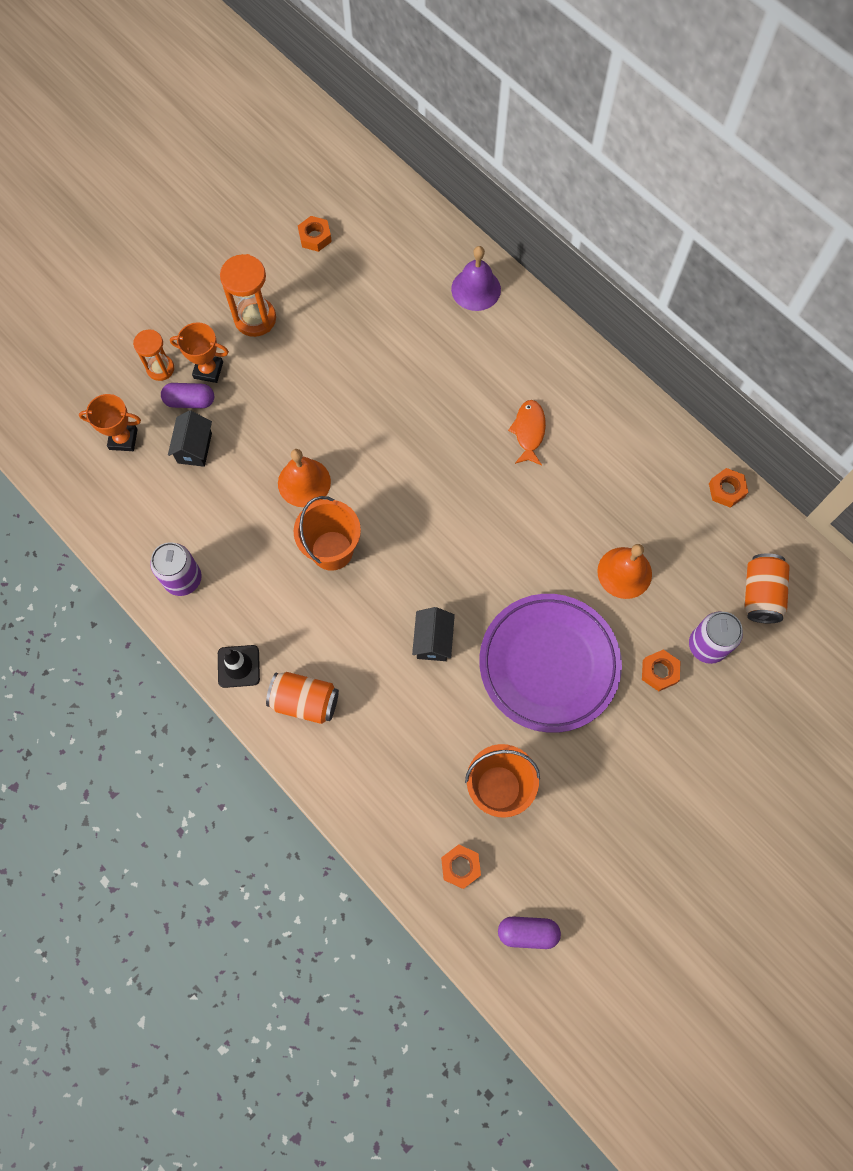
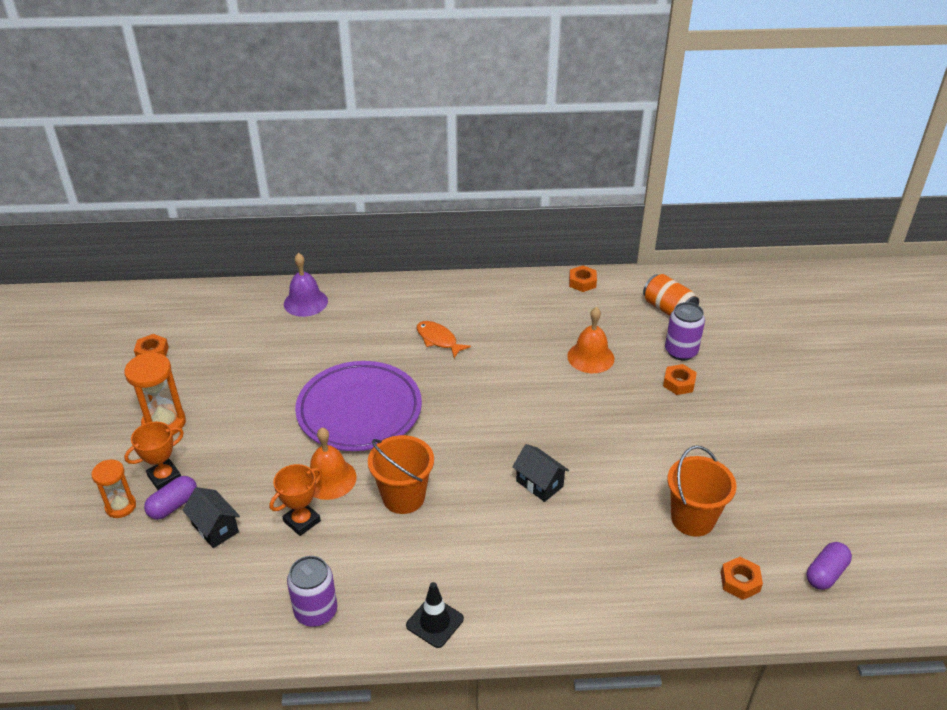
camera: 50 degrees left, 30 degrees down
orange trophy [79,394,141,451] -> orange trophy moved to [270,464,322,536]
orange can [266,672,339,724] -> none
purple plate [479,594,622,733] -> purple plate moved to [295,361,422,451]

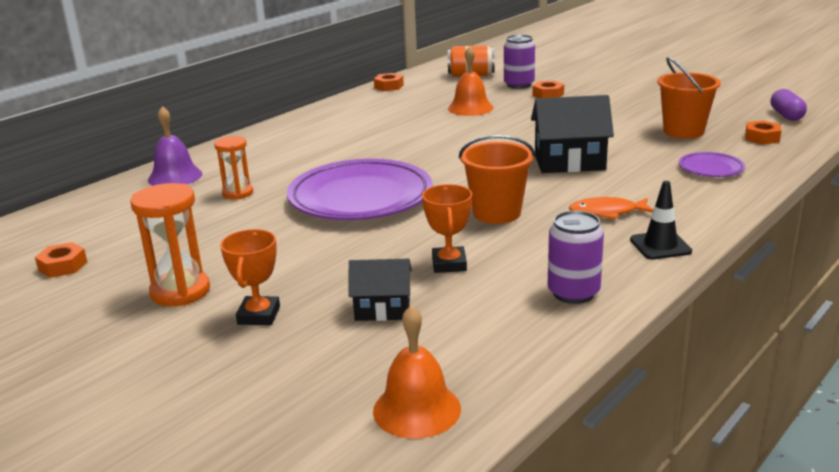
camera: 45 degrees left, 15 degrees down
orange hourglass [91,459,136,518] -> orange hourglass moved to [214,136,253,199]
purple capsule [144,476,197,520] -> none
orange bell [310,428,356,500] -> orange bell moved to [373,305,461,439]
orange fish [417,321,471,358] -> orange fish moved to [569,197,654,219]
black house [512,444,569,502] -> black house [531,95,614,173], size x1.64
none -> purple plate [679,152,745,177]

